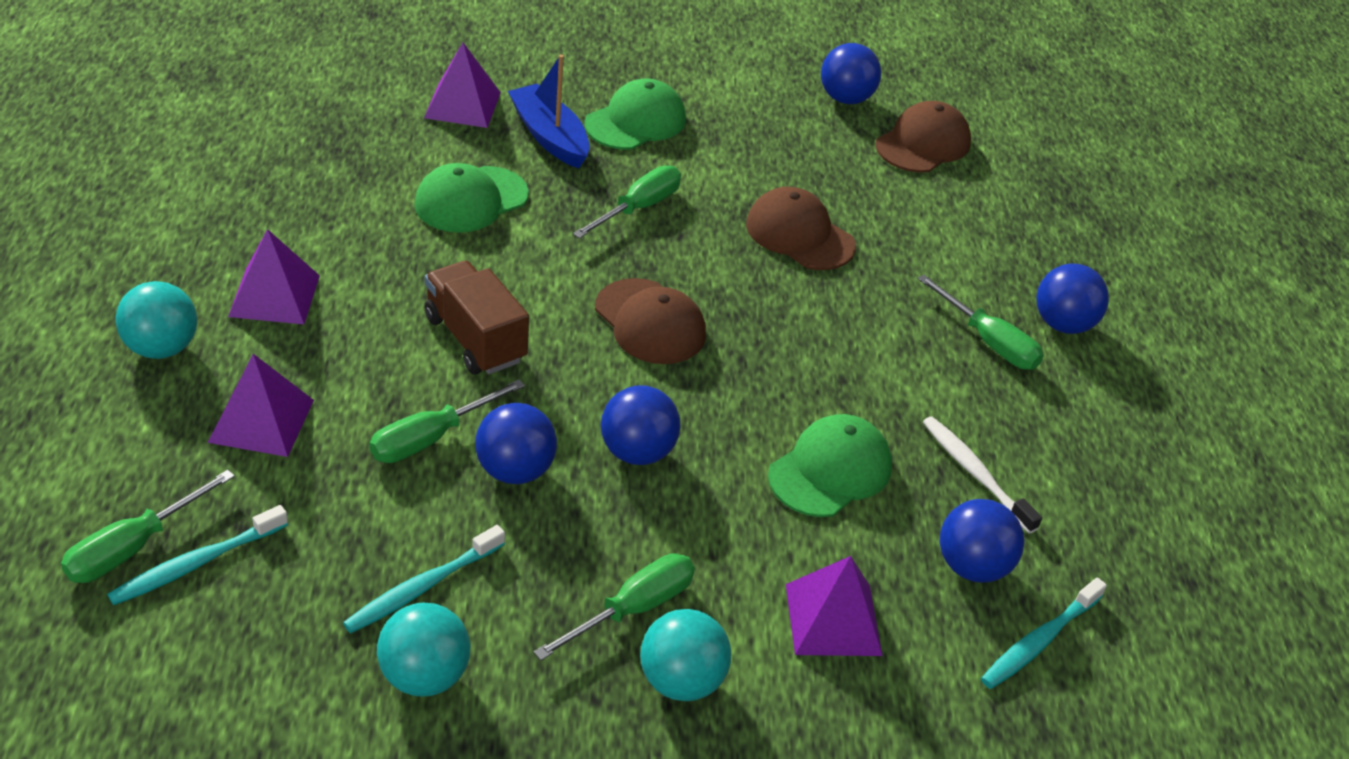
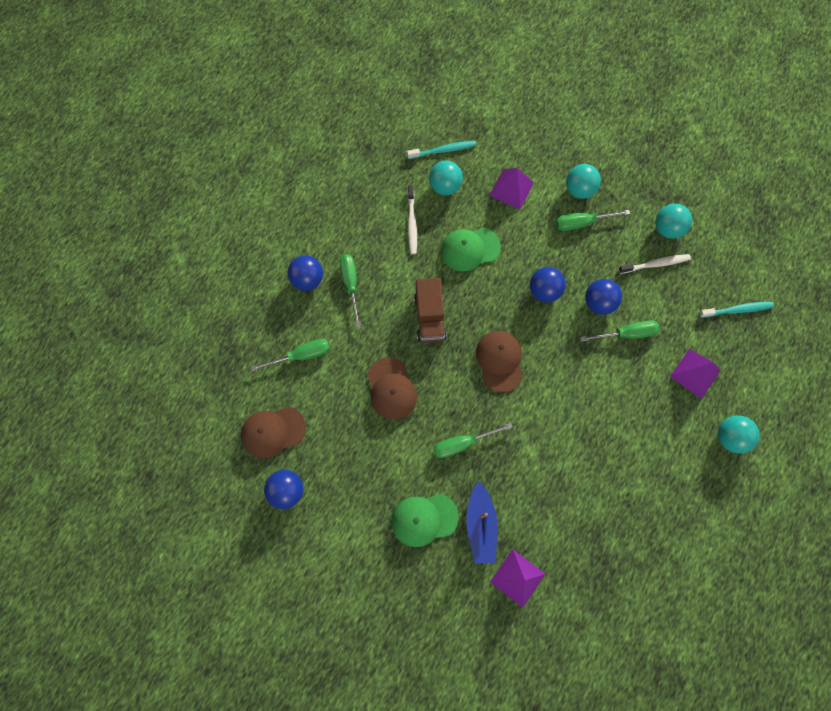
camera: 145 degrees left, 30 degrees up
green screwdriver [61,470,235,583] -> green screwdriver moved to [251,339,330,371]
purple pyramid [228,229,320,325] -> none
turquoise toothbrush [343,525,505,633] -> white toothbrush [618,254,691,274]
green cap [414,163,529,233] -> none
brown truck [424,261,529,375] -> brown truck moved to [414,278,447,343]
blue ball [940,499,1025,582] -> turquoise ball [429,160,463,195]

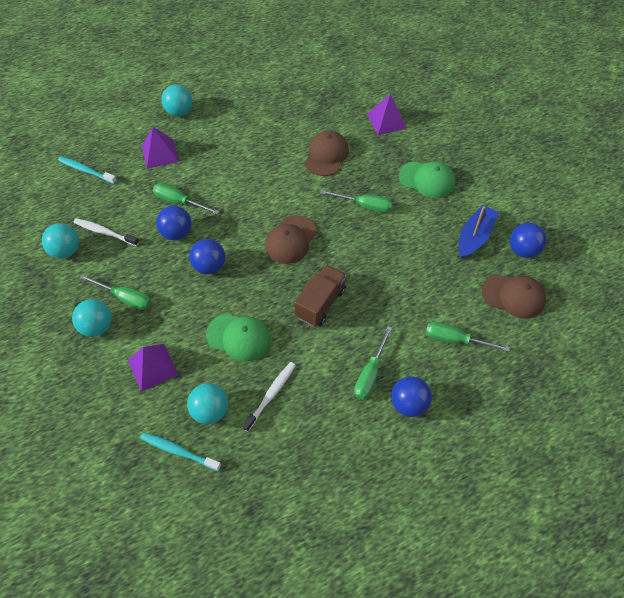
camera: 145 degrees left, 15 degrees down
brown cap [367,357,417,420] -> brown cap moved to [305,130,349,176]
blue boat [466,481,498,564] -> blue boat moved to [458,205,499,259]

